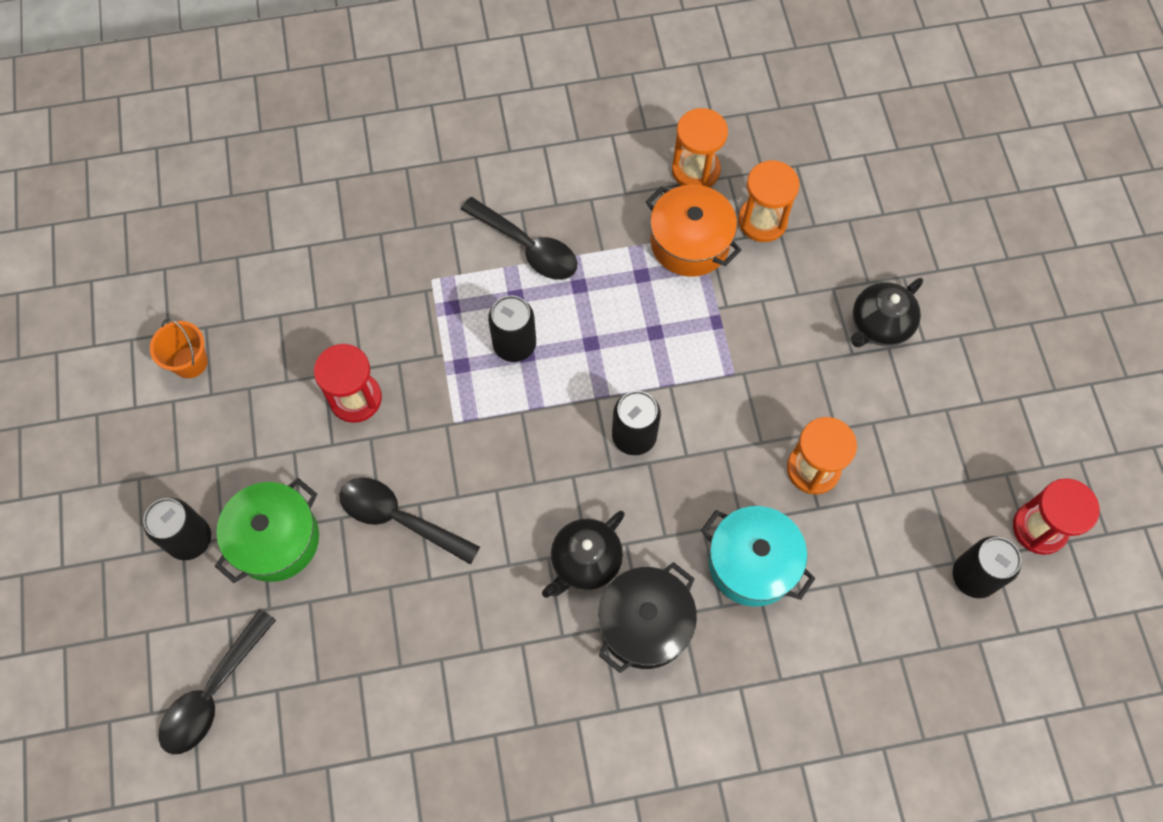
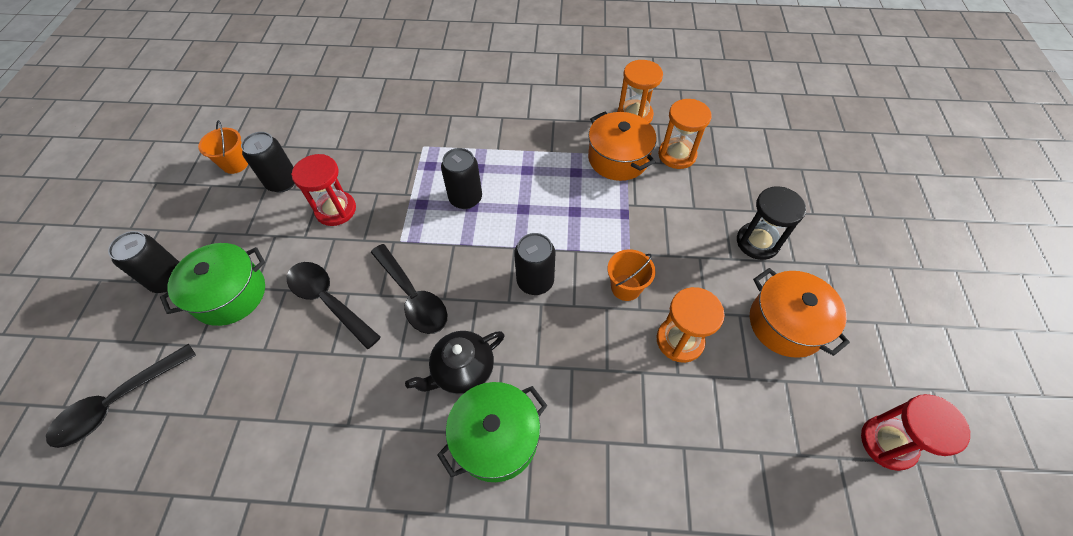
camera: 15 degrees right, 10 degrees down
black spoon [461,197,577,280] -> black spoon moved to [371,244,447,334]
black pot [598,562,697,673] -> green pot [437,382,547,482]
turquoise pot [701,506,816,607] -> none
black teapot [850,278,923,347] -> black hourglass [737,186,806,260]
black can [953,536,1021,598] -> black can moved to [241,132,295,193]
none -> orange bucket [607,249,656,301]
none -> orange pot [750,268,850,358]

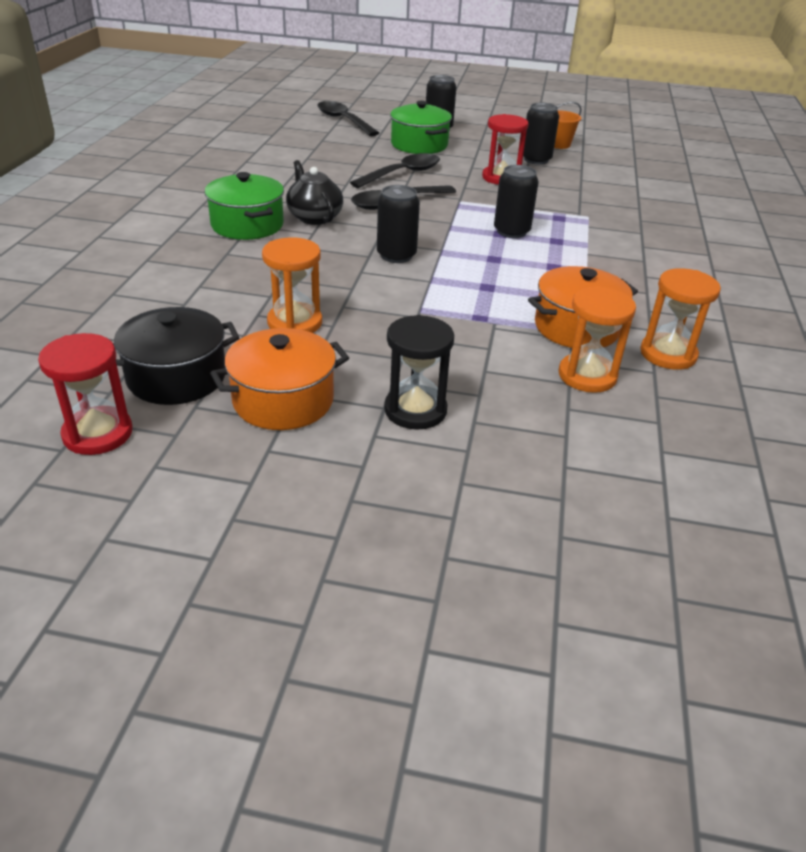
camera: 95 degrees right, 20 degrees down
orange bucket [607,249,656,301] -> none
none -> black pot [113,307,240,405]

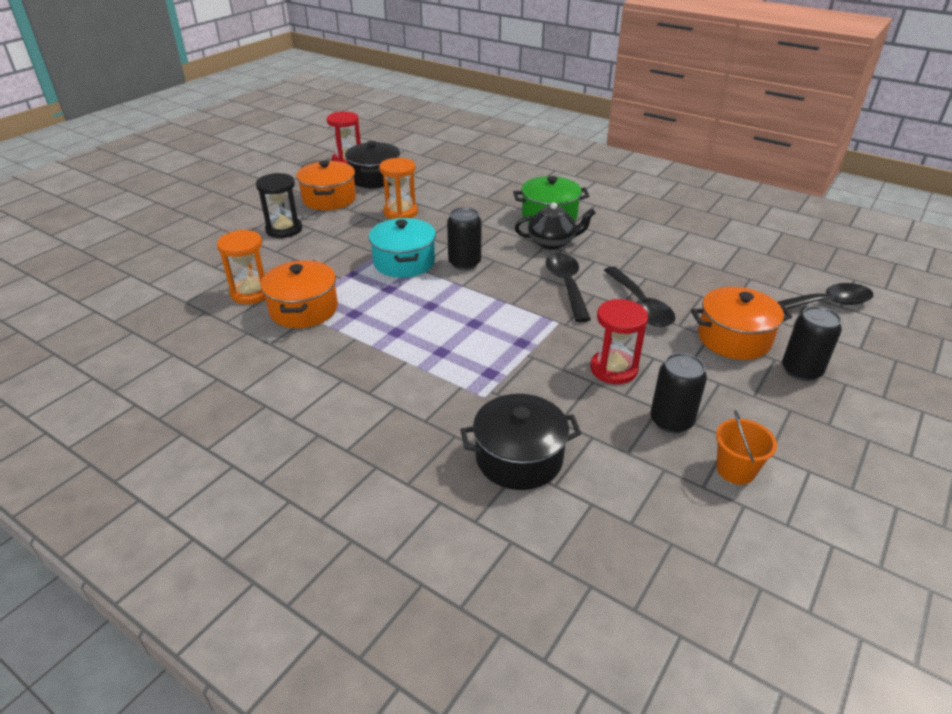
camera: 115 degrees right, 0 degrees up
green pot [390,101,452,154] -> orange pot [691,287,792,360]
black can [494,165,539,238] -> none
orange hourglass [640,268,721,370] -> none
none -> turquoise pot [369,218,436,278]
none -> black pot [460,394,581,490]

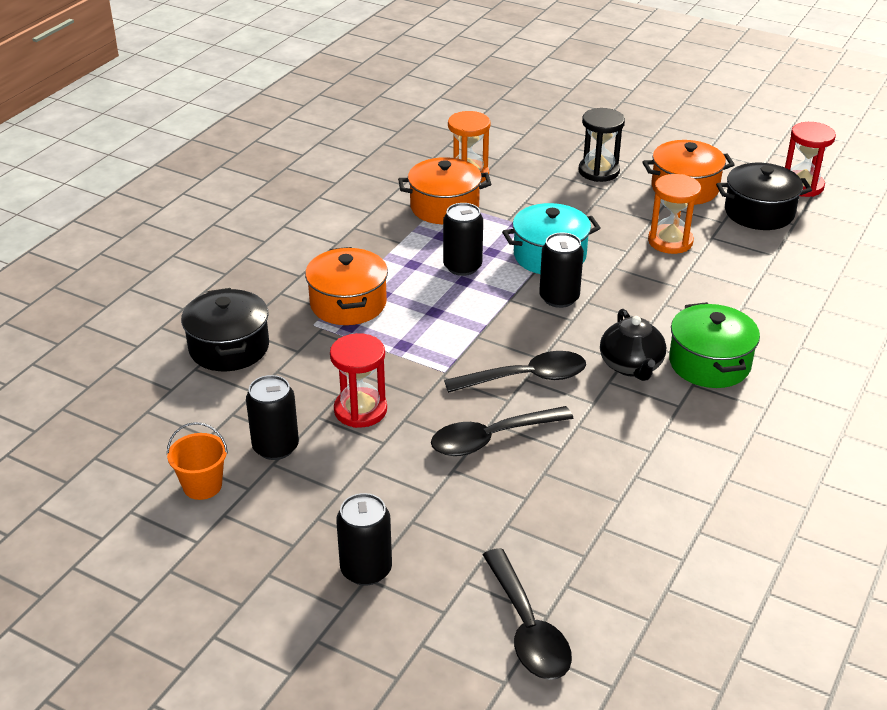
camera: 85 degrees right, 0 degrees up
orange pot [691,287,792,360] -> orange pot moved to [305,247,388,325]
none -> black can [443,203,483,276]

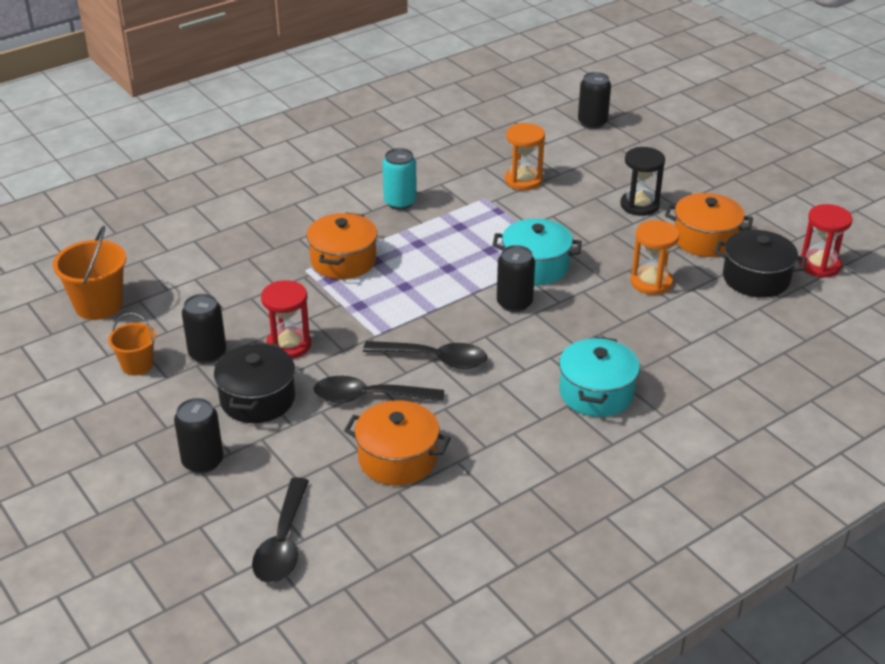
camera: 25 degrees right, 0 degrees up
black pot [181,288,269,371] -> black pot moved to [214,342,295,423]
orange pot [398,157,491,224] -> orange pot moved to [344,400,451,485]
black can [443,203,483,276] -> black can moved to [578,72,611,129]
black teapot [600,309,666,381] -> none
green pot [669,302,760,388] -> turquoise pot [559,336,640,417]
none -> orange bucket [53,226,126,320]
none -> turquoise can [383,148,417,210]

